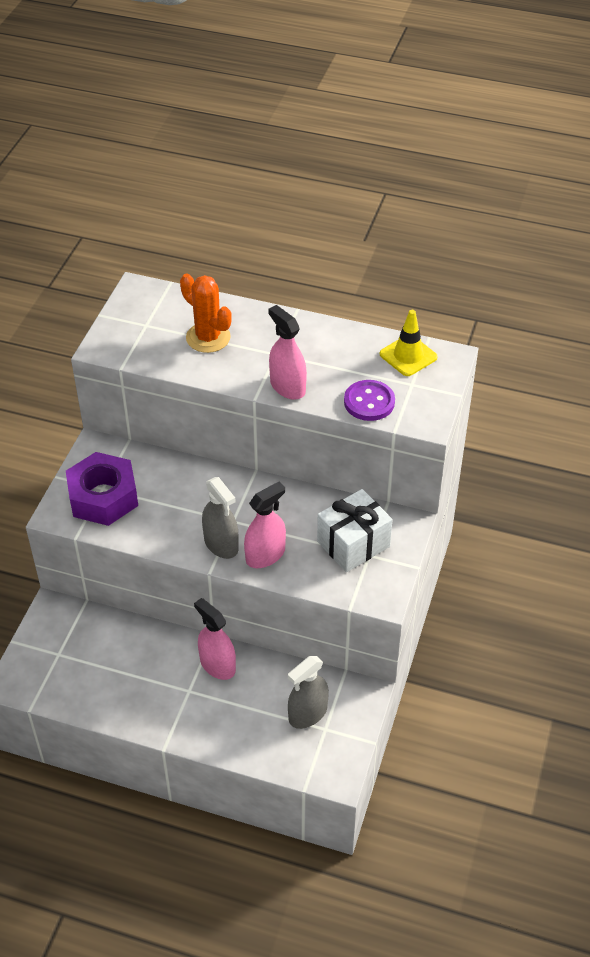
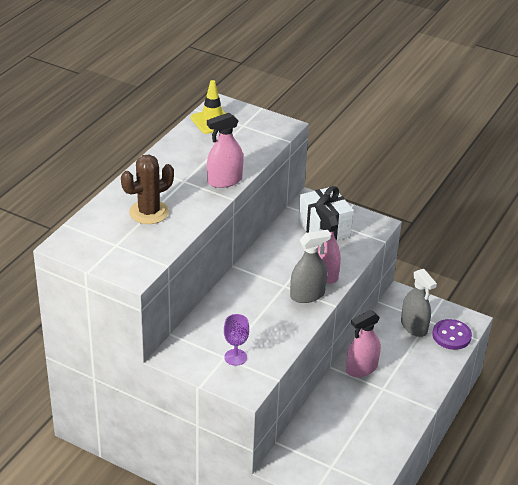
camera: 80 degrees left, 10 degrees down
purple nut [66,452,138,526] -> purple goblet [224,314,249,366]
orange cactus [180,273,232,353] -> brown cactus [121,154,174,224]
purple button [344,380,395,421] -> purple button moved to [432,319,472,350]

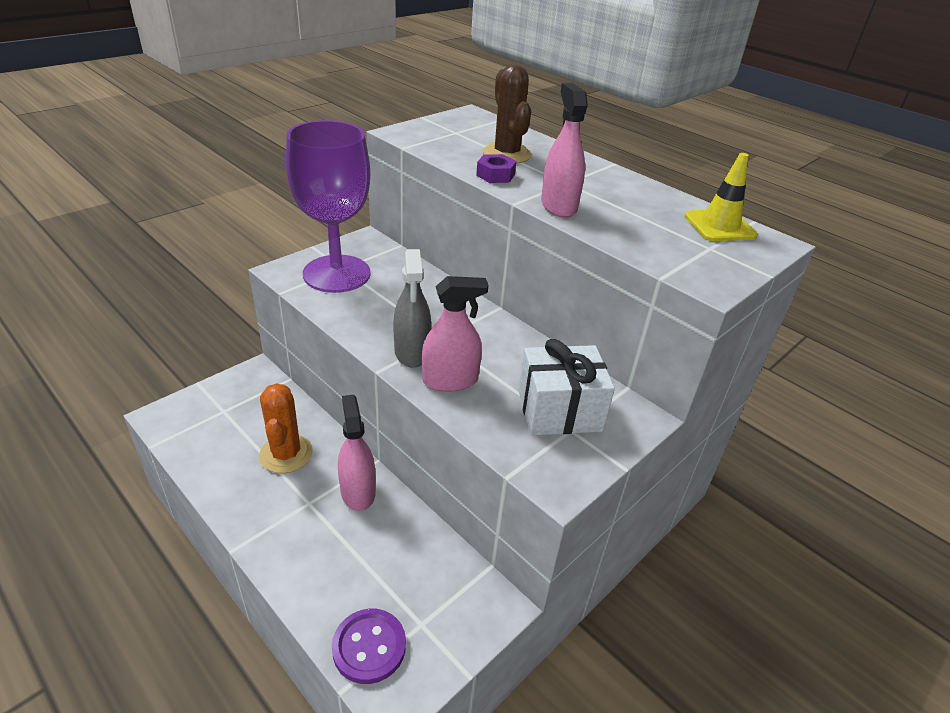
camera: 105 degrees right, 0 degrees up
purple goblet [224,314,249,366] -> purple goblet [286,120,370,293], size x2.46
grey spray bottle [401,269,437,337] -> none
none -> orange cactus [259,383,313,473]
none -> purple nut [476,154,516,183]

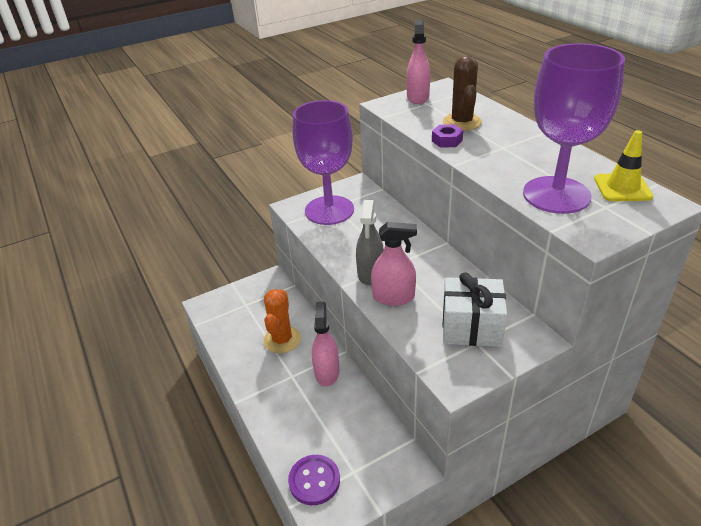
camera: 20 degrees right, 0 degrees up
pink spray bottle [541,83,588,218] -> pink spray bottle moved to [407,20,430,104]
none -> purple goblet [523,43,625,214]

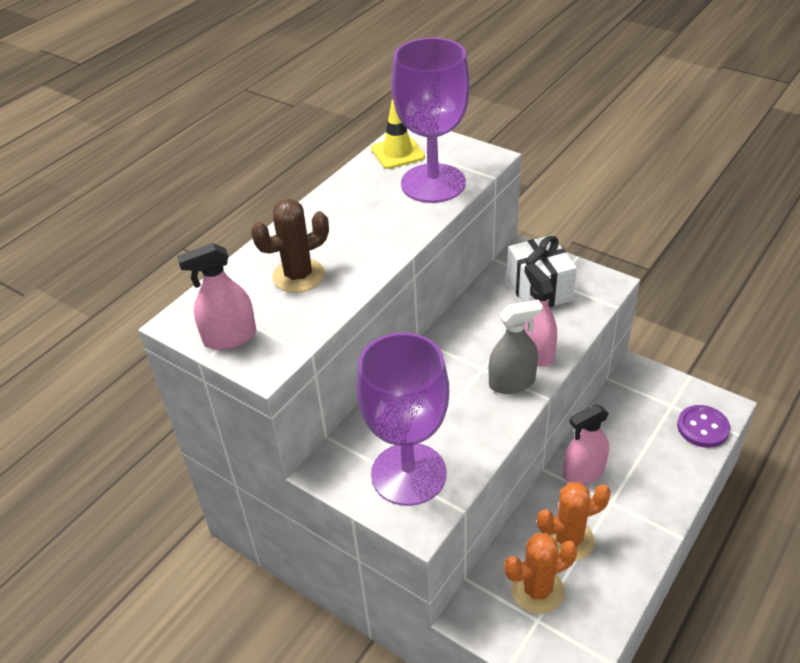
camera: 115 degrees left, 5 degrees up
purple nut [432,124,463,148] -> none
none -> orange cactus [504,533,578,614]

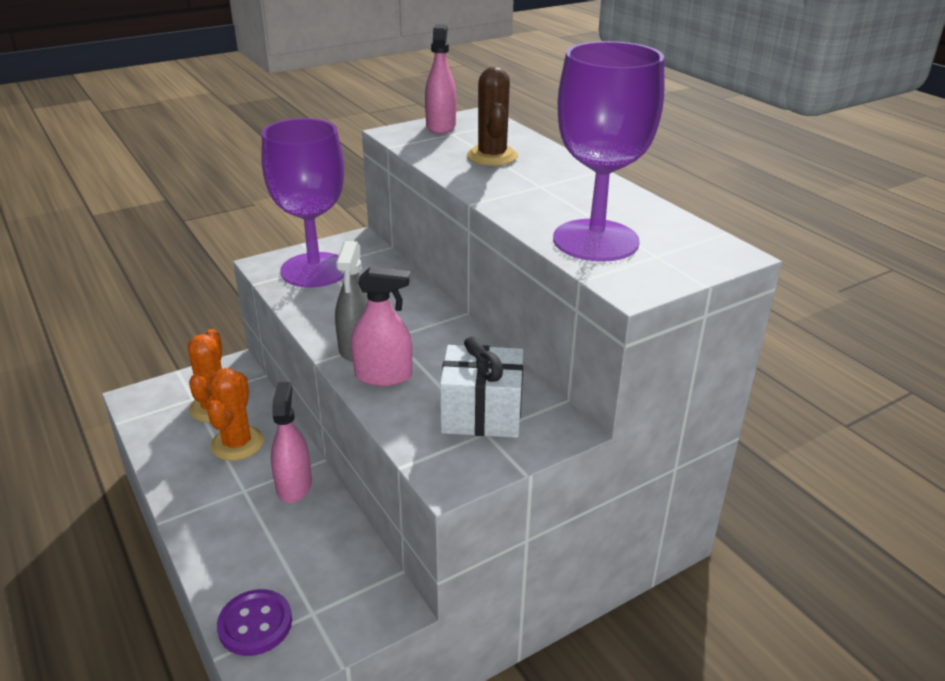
camera: 110 degrees right, 10 degrees down
yellow traffic cone [371,99,425,169] -> none

